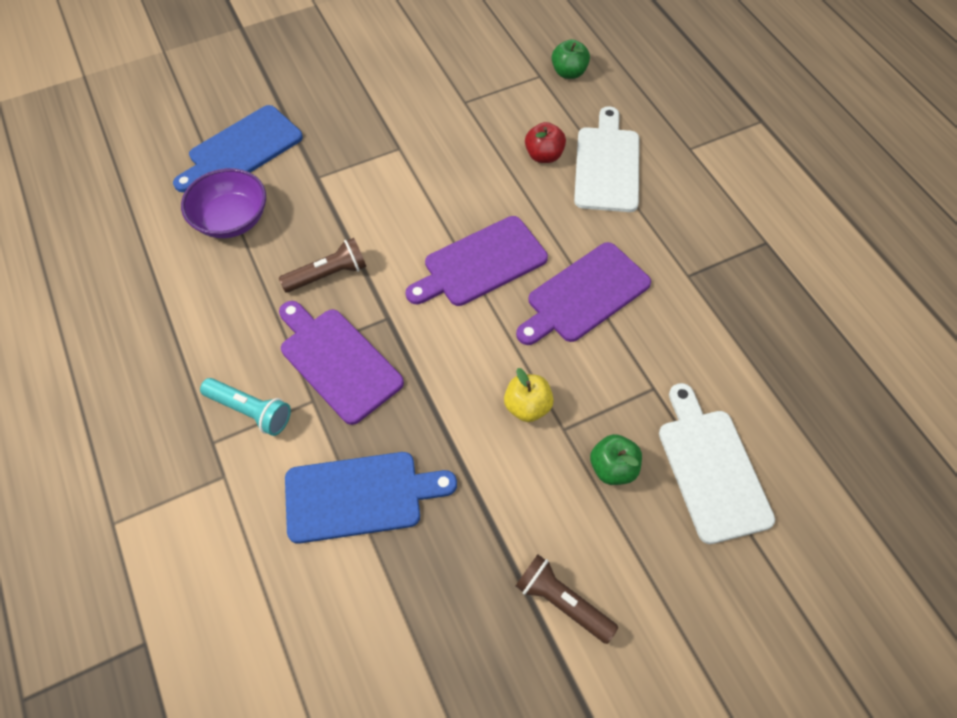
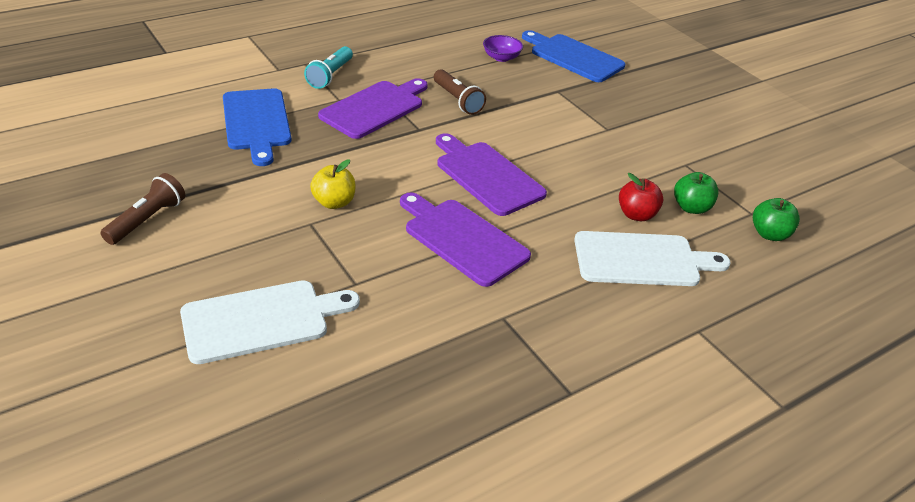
camera: 80 degrees right, 20 degrees down
purple bowl [181,168,266,238] -> purple bowl [483,35,523,62], size x0.61
green apple [590,434,642,485] -> green apple moved to [674,172,718,214]

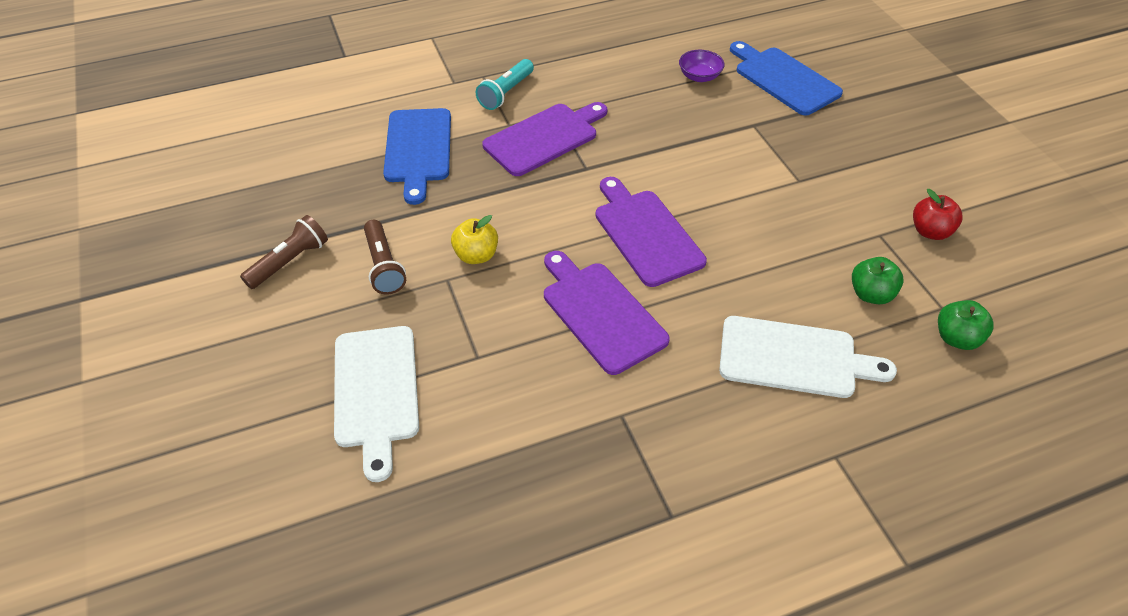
camera: 15 degrees right, 10 degrees up
white cutting board [180,280,360,364] -> white cutting board turned 90 degrees clockwise [334,326,419,482]
brown flashlight [434,69,486,115] -> brown flashlight moved to [364,220,406,295]
red apple [619,173,663,221] -> red apple moved to [913,189,963,240]

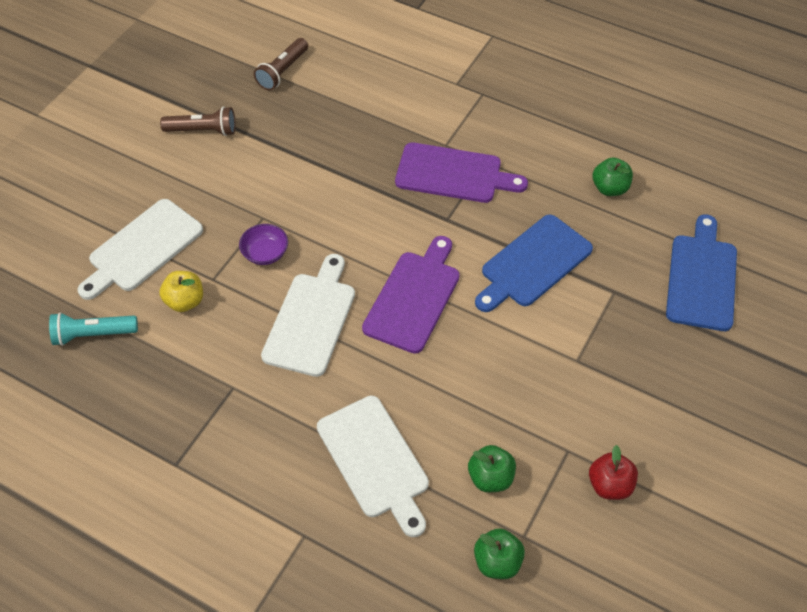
camera: 50 degrees right, 5 degrees up
brown flashlight [364,220,406,295] -> brown flashlight moved to [254,38,308,91]
blue cutting board [383,108,451,205] -> blue cutting board moved to [475,215,593,312]
yellow apple [451,215,498,264] -> yellow apple moved to [159,271,203,312]
turquoise flashlight [476,59,534,110] -> turquoise flashlight moved to [49,312,138,346]
purple cutting board [544,251,670,375] -> white cutting board [261,254,355,377]
purple bowl [679,50,724,82] -> purple bowl moved to [239,224,288,265]
none -> green apple [592,157,633,196]

